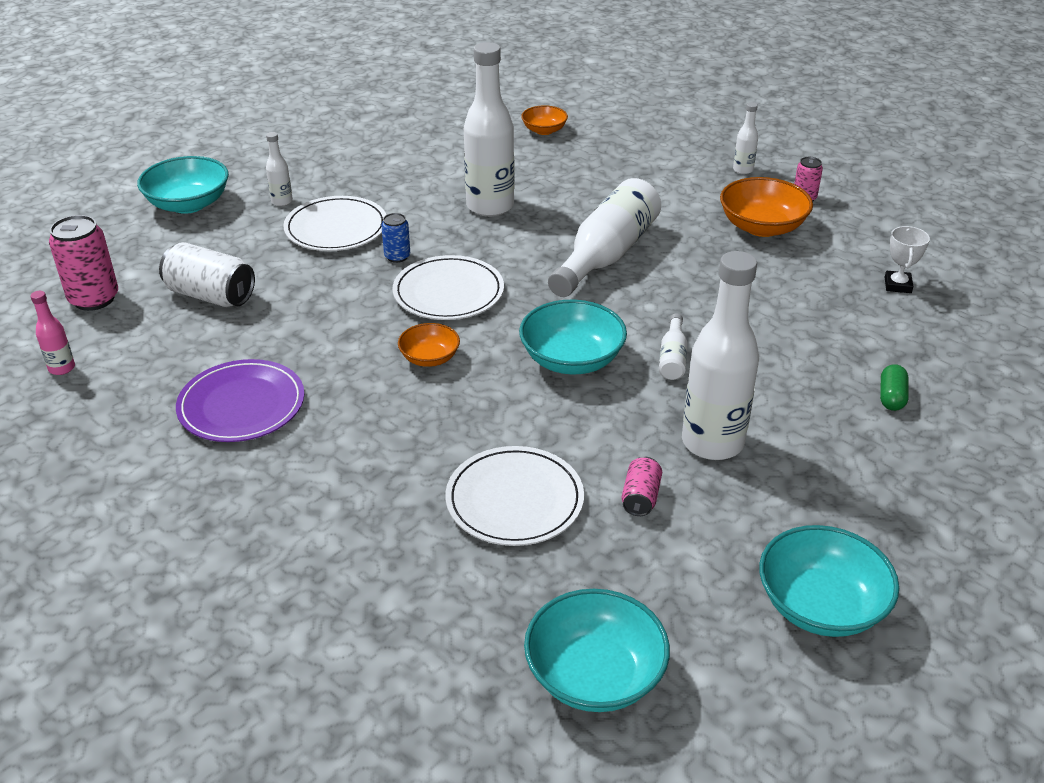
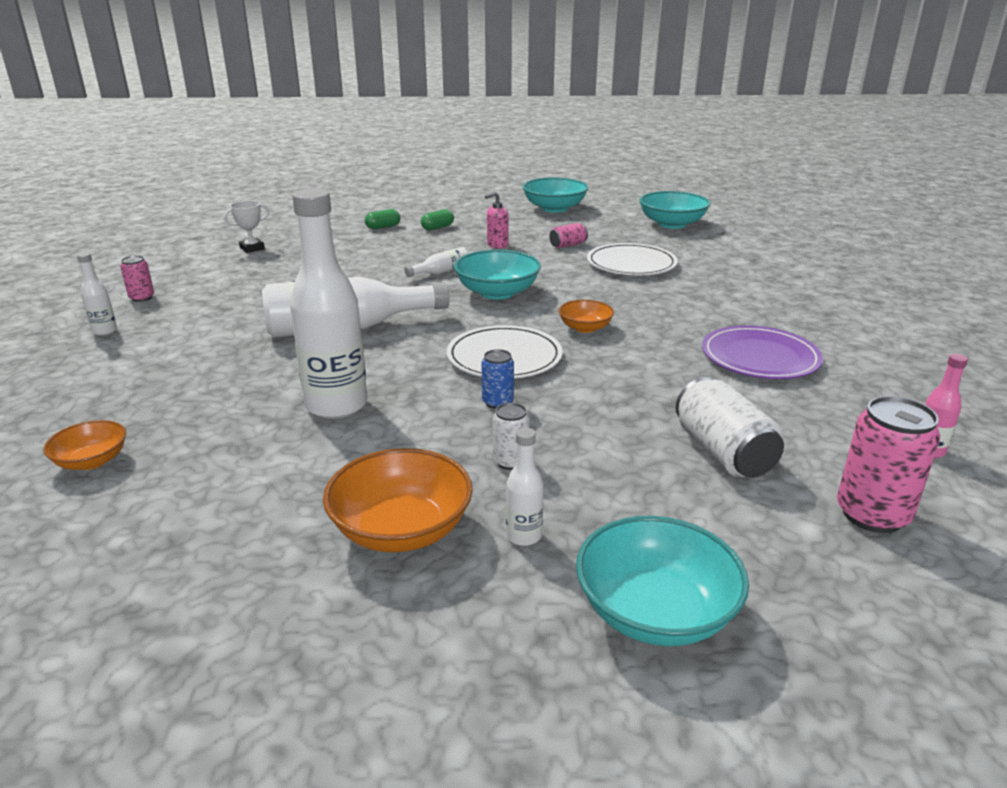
camera: 135 degrees left, 10 degrees down
white plate [283,196,386,251] -> white can [493,403,530,470]
white bottle [682,251,759,460] -> pink soap dispenser [485,192,508,249]
orange bowl [720,177,813,237] -> orange bowl moved to [323,448,473,552]
none -> green capsule [421,209,454,230]

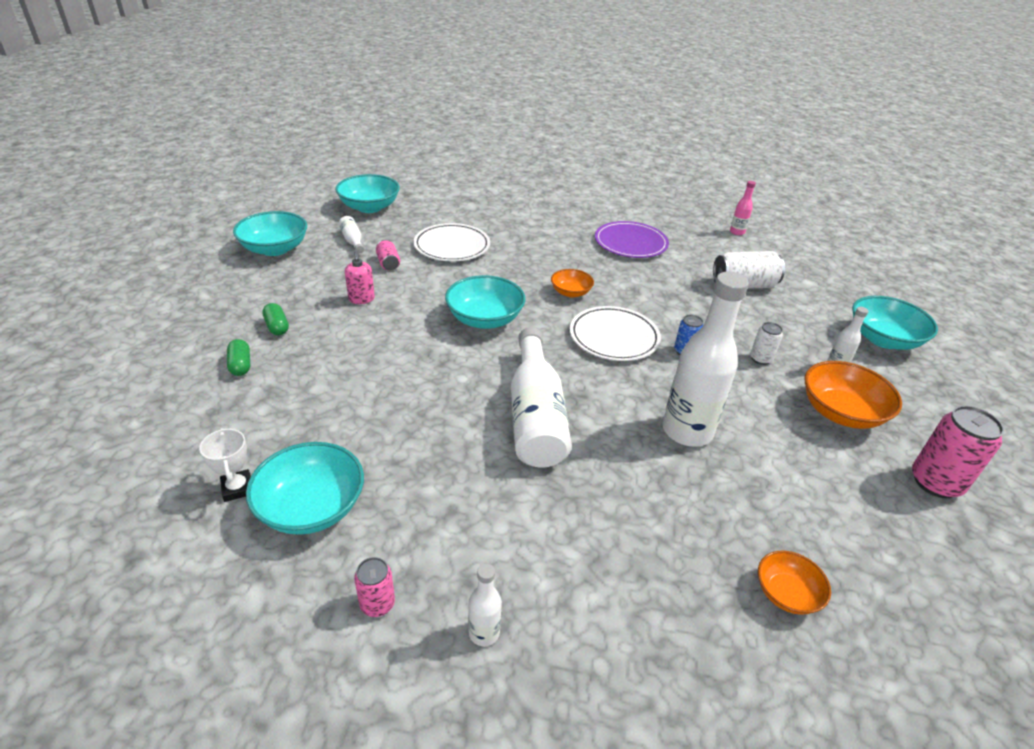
camera: 80 degrees left, 10 degrees up
white bottle [404,247,469,277] -> white bottle moved to [339,216,364,254]
pink can [837,396,940,533] -> pink can moved to [912,405,1004,498]
none -> turquoise bowl [246,442,364,535]

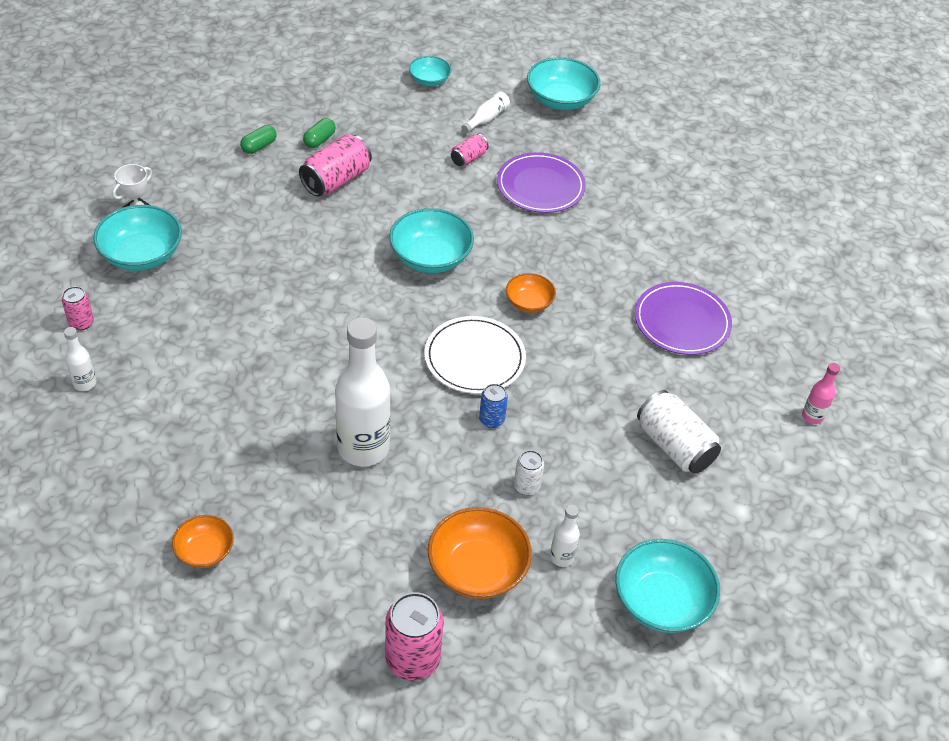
camera: 60 degrees right, 10 degrees up
turquoise bowl [233,211,307,256] -> turquoise bowl [409,56,451,86], size x0.58
pink soap dispenser [345,251,375,304] -> none
white plate [413,223,490,261] -> purple plate [497,152,586,213]
white bottle [511,327,572,468] -> none
none -> pink can [299,134,372,196]

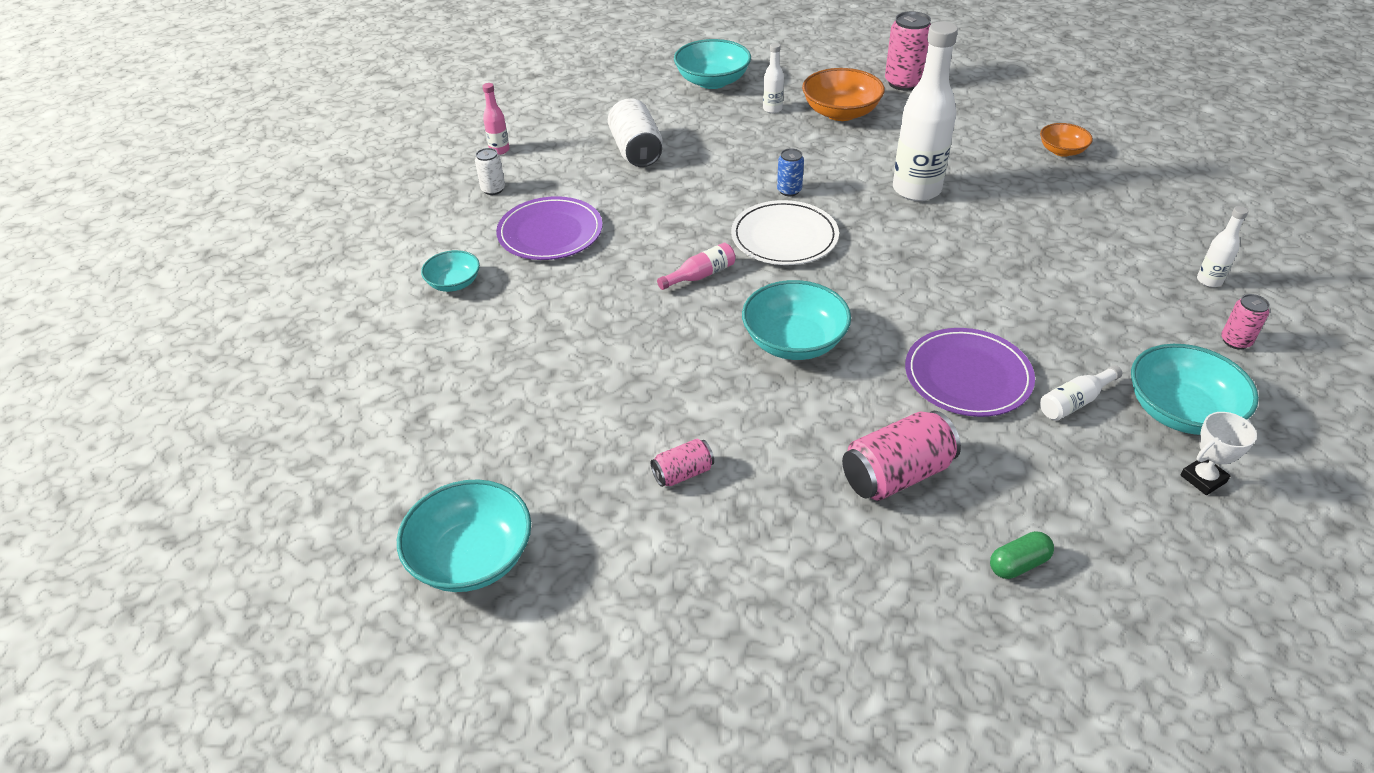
camera: 155 degrees left, 5 degrees down
green capsule [303,118,336,148] -> none
turquoise bowl [409,56,451,86] -> turquoise bowl moved to [421,250,480,292]
white bottle [462,92,510,134] -> white bottle moved to [1040,365,1122,421]
purple plate [497,152,586,213] -> purple plate moved to [905,328,1035,417]
orange bowl [506,273,556,313] -> pink bottle [657,243,735,290]
white can [514,450,544,495] -> white can moved to [475,148,505,195]

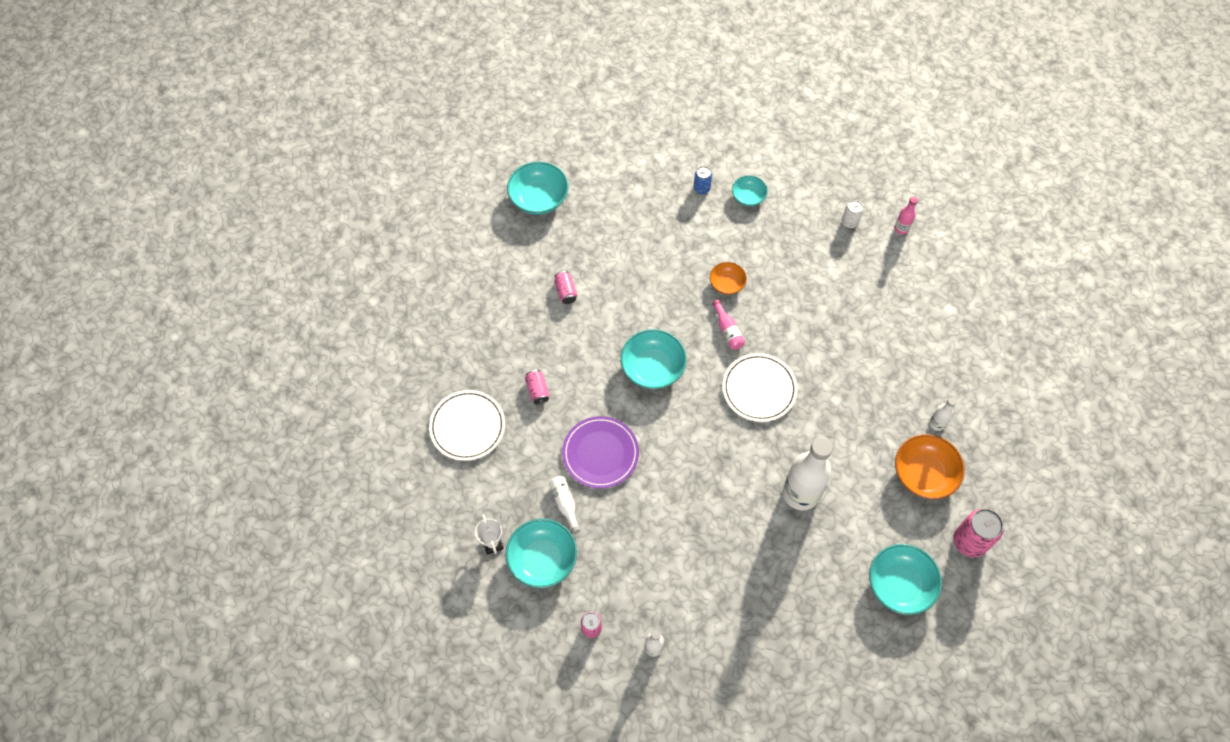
camera: 100 degrees right, 20 degrees up
purple plate [496,196,603,260] -> none
white can [608,98,663,167] -> none
turquoise bowl [674,39,751,89] -> turquoise bowl moved to [869,544,942,615]
blue can [777,148,804,196] -> blue can moved to [694,166,712,194]
pink can [842,411,961,501] -> pink can [525,370,549,404], size x0.55
green capsule [990,531,1054,579] -> white plate [429,390,505,461]
orange bowl [1040,123,1093,157] -> orange bowl moved to [710,262,747,295]

